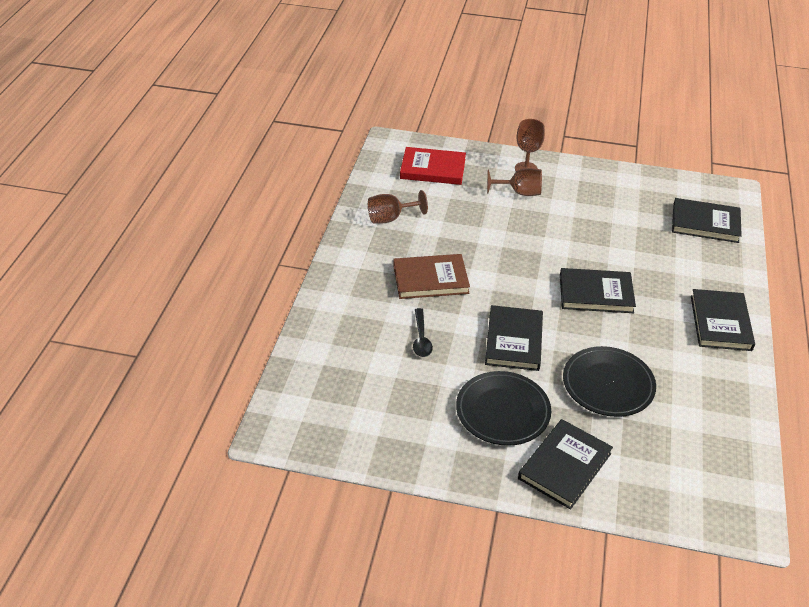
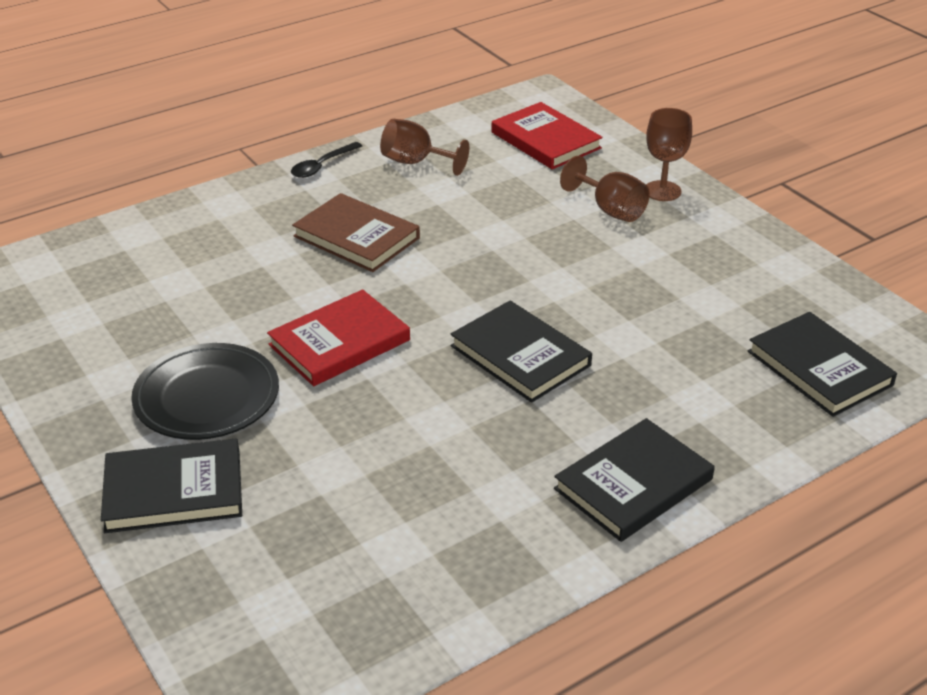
camera: 45 degrees right, 5 degrees down
black spoon [413,308,433,357] -> black spoon moved to [291,142,362,178]
black book [485,305,543,371] -> red book [267,289,410,386]
black plate [563,346,656,417] -> none

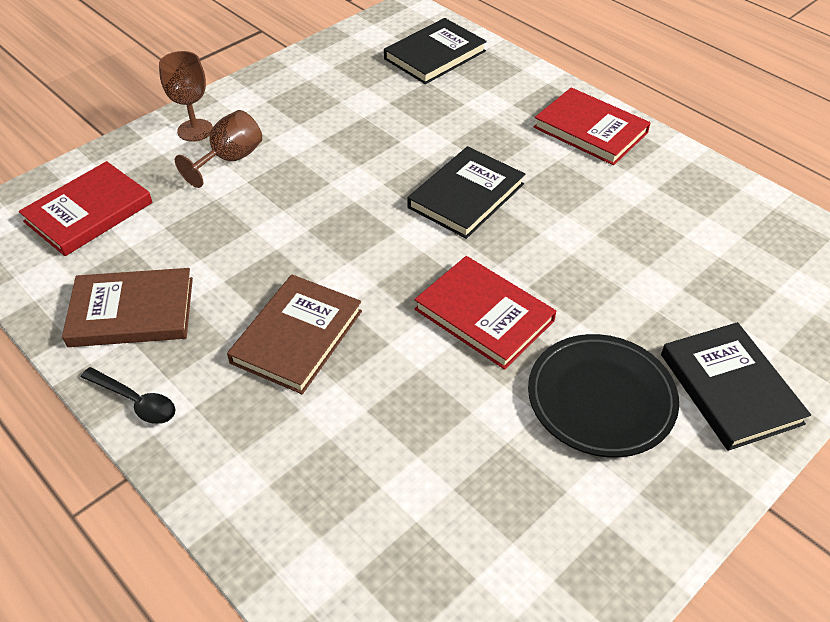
camera: 100 degrees left, 10 degrees up
brown goblet [380,119,469,176] -> brown book [62,268,193,347]
black book [554,418,715,542] -> red book [534,87,651,165]

